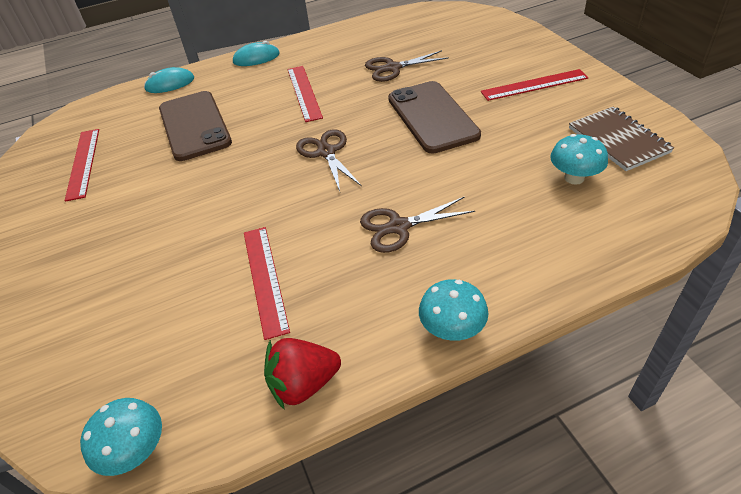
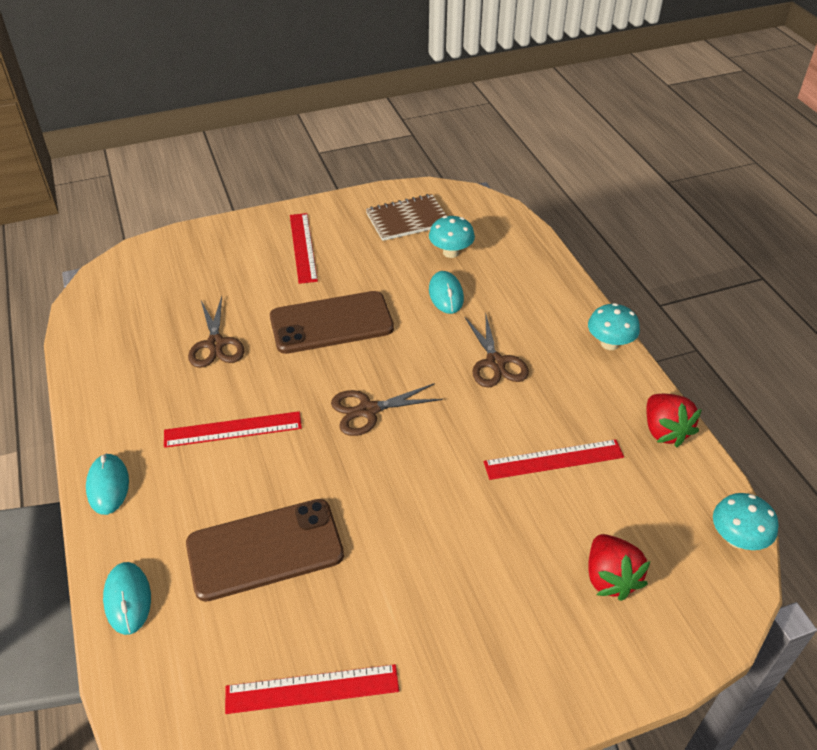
camera: 90 degrees left, 0 degrees up
none -> turquoise mouse [429,271,464,314]
none -> red strawberry [588,534,650,601]

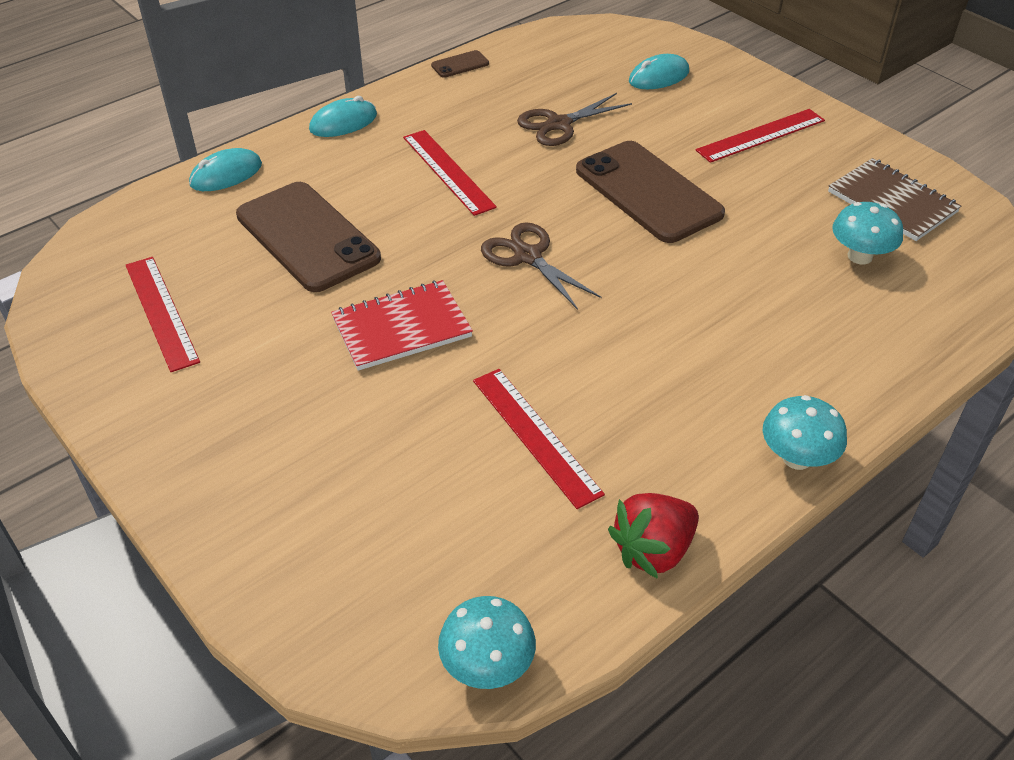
camera: 70 degrees right, 0 degrees up
turquoise mouse [429,271,464,314] -> turquoise mouse moved to [629,54,689,89]
brown scissors [464,312,529,387] -> none
red strawberry [588,534,650,601] -> none
none -> red notebook [331,280,473,371]
none -> brown phone [431,50,489,78]

